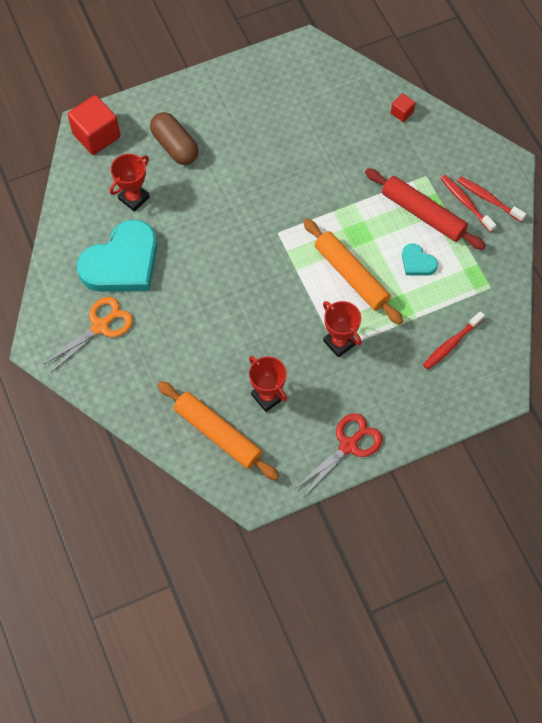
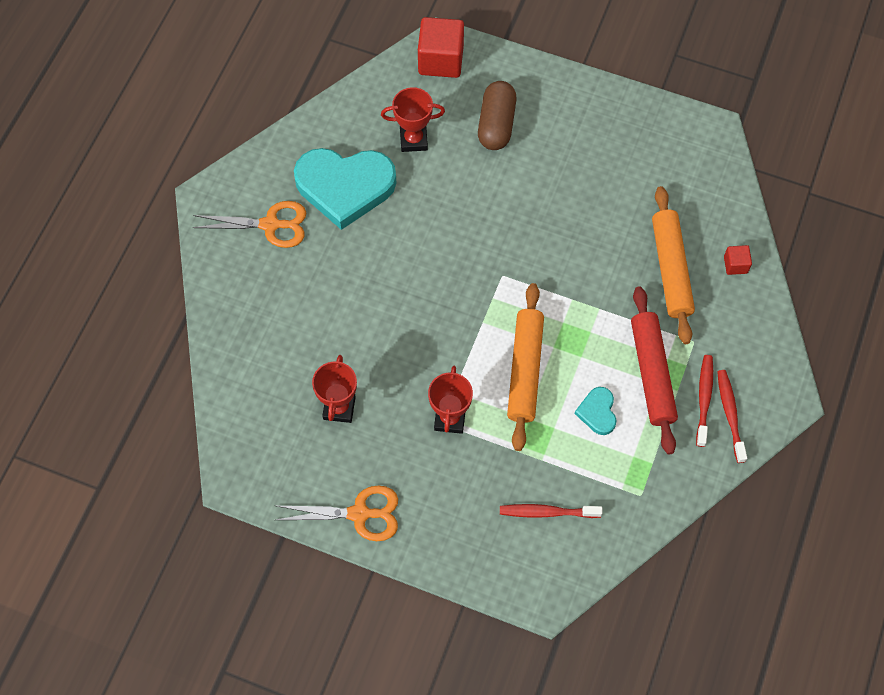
camera: 45 degrees right, 0 degrees up
orange rolling pin [158,381,279,480] -> orange rolling pin moved to [652,186,695,344]
red scissors [296,413,383,496] -> orange scissors [276,485,398,541]

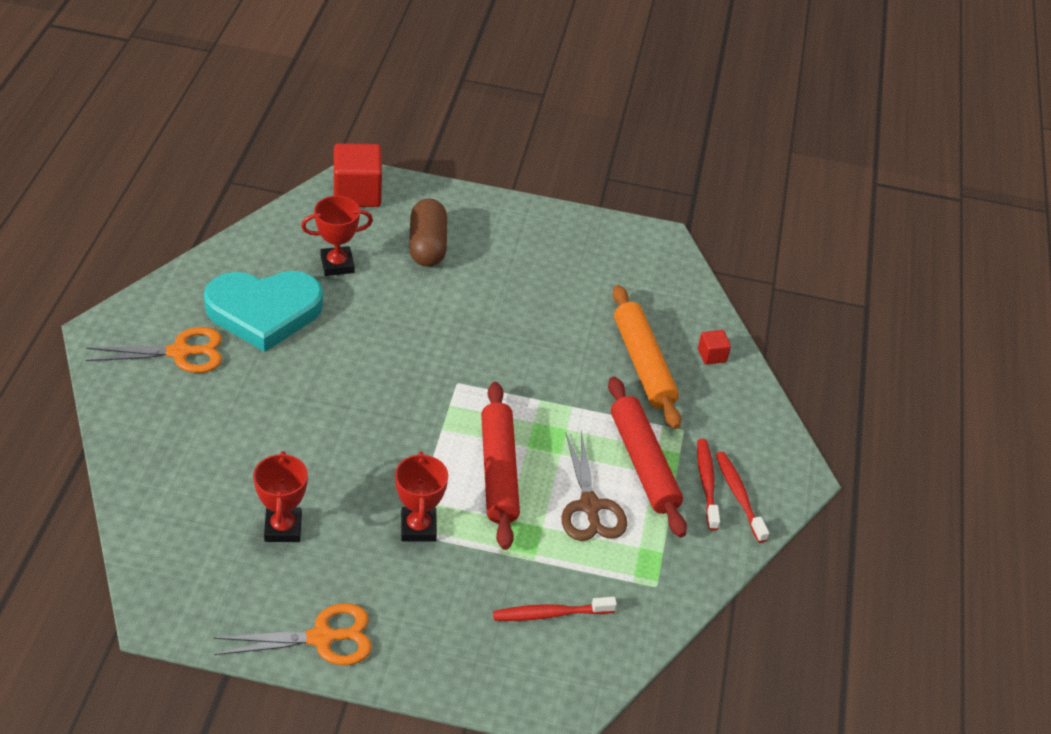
camera: 15 degrees left, 20 degrees down
orange rolling pin [507,283,544,451] -> red rolling pin [481,382,520,550]
turquoise heart [575,387,616,435] -> brown scissors [561,431,627,541]

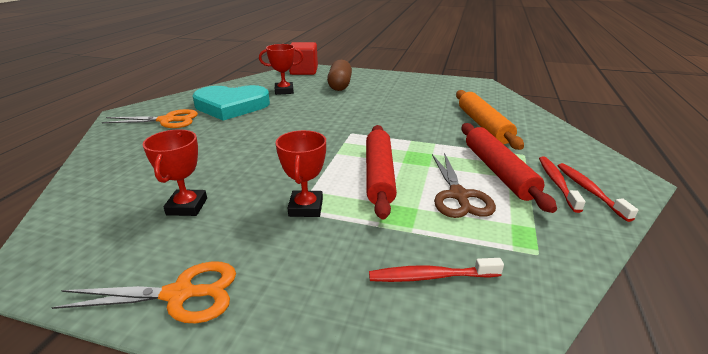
camera: 10 degrees right, 15 degrees down
red cube [698,330,731,365] -> none

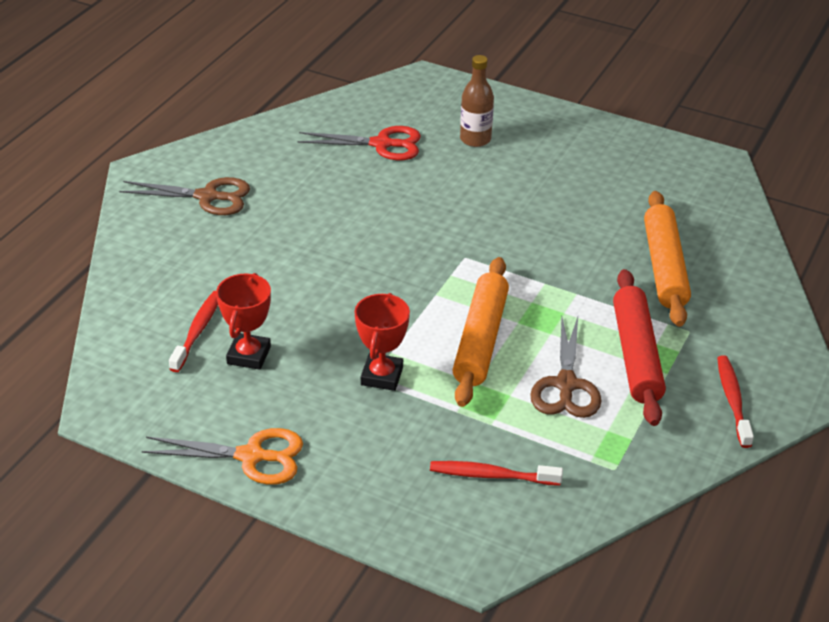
camera: 10 degrees right, 10 degrees up
orange scissors [102,109,198,128] -> brown scissors [119,177,250,215]
turquoise heart [193,85,270,121] -> none
red trophy [259,44,303,95] -> red scissors [297,126,421,160]
red cube [289,42,318,75] -> none
brown capsule [327,60,352,91] -> brown bottle [460,55,494,147]
red rolling pin [366,125,397,219] -> orange rolling pin [453,257,509,407]
red toothbrush [539,157,586,213] -> red toothbrush moved to [169,291,218,372]

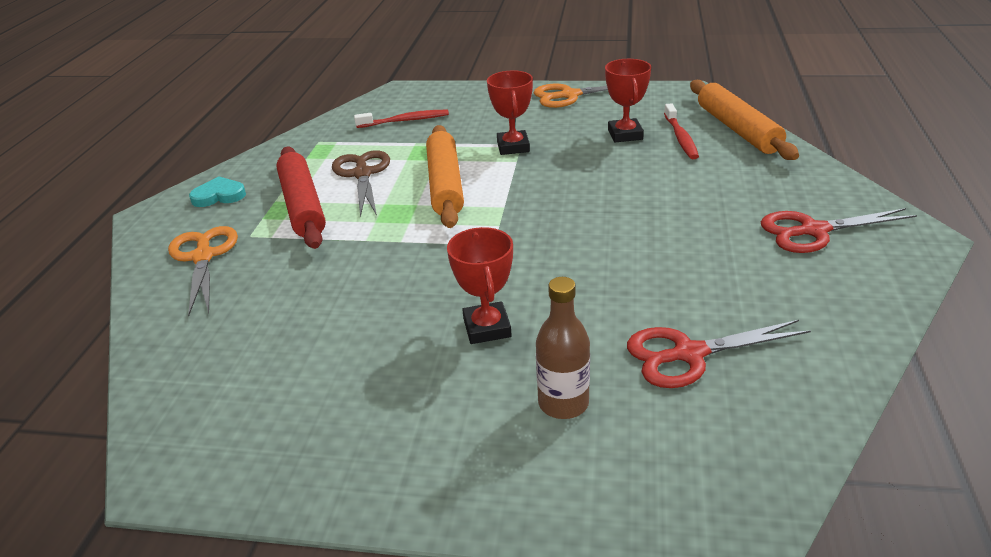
camera: 165 degrees right, 5 degrees down
brown scissors [119,177,250,215] -> red scissors [761,208,917,253]
orange rolling pin [644,191,691,327] -> orange rolling pin moved to [690,80,799,160]
red toothbrush [717,355,754,448] -> turquoise heart [189,177,246,207]
none -> orange scissors [168,226,238,316]
none -> red trophy [447,227,513,344]

